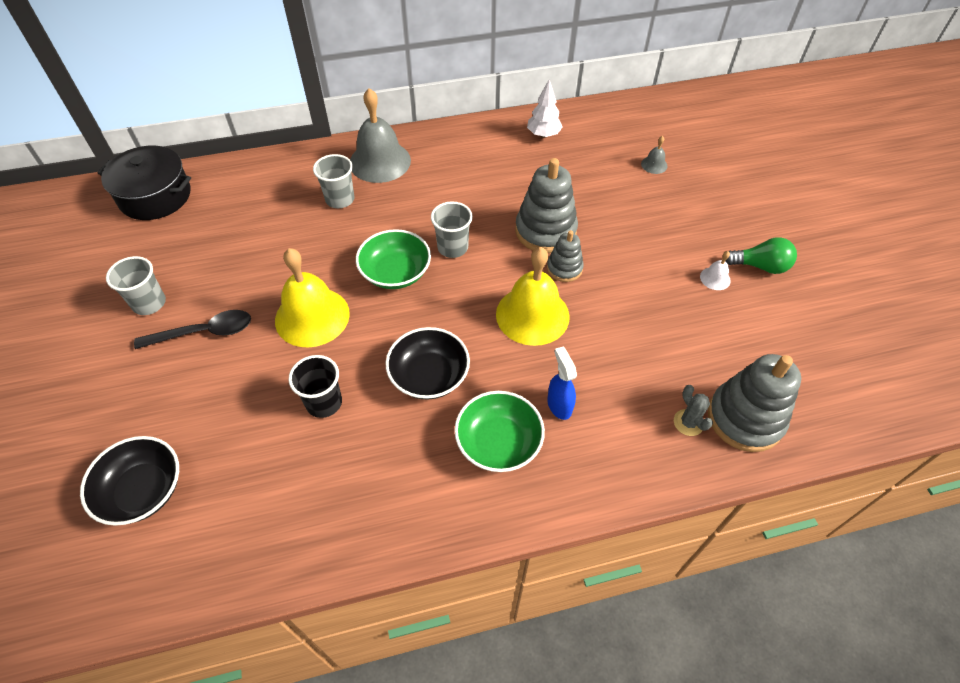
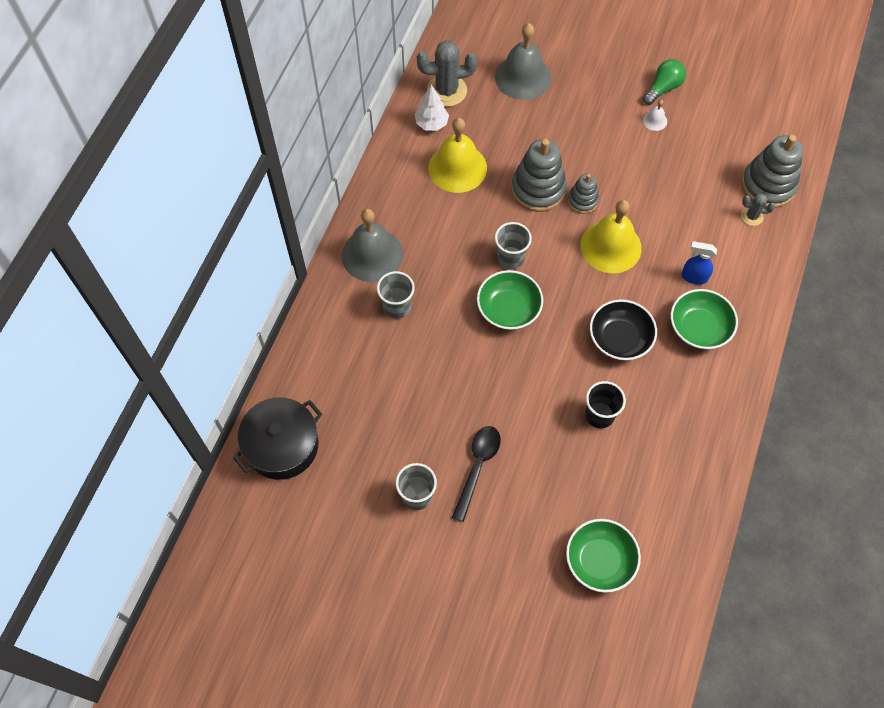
camera: 55 degrees left, 10 degrees up
black bowl [80,436,179,526] -> green bowl [566,519,641,593]
yellow bell [275,248,350,347] -> yellow bell moved to [428,118,487,193]
grey bell [641,136,668,174] -> grey bell [495,23,551,100], size x2.35
none -> grey cactus [417,40,478,107]

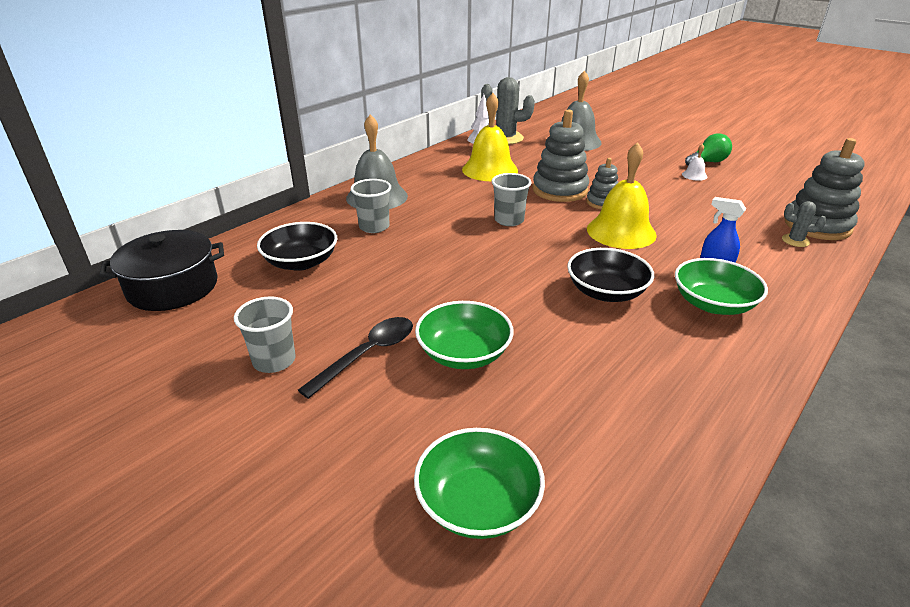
camera: 20 degrees right, 30 degrees down
green bowl [477,270,543,330] -> green bowl moved to [415,301,514,369]
black cup [585,381,626,428] -> none
none -> black bowl [257,222,337,271]

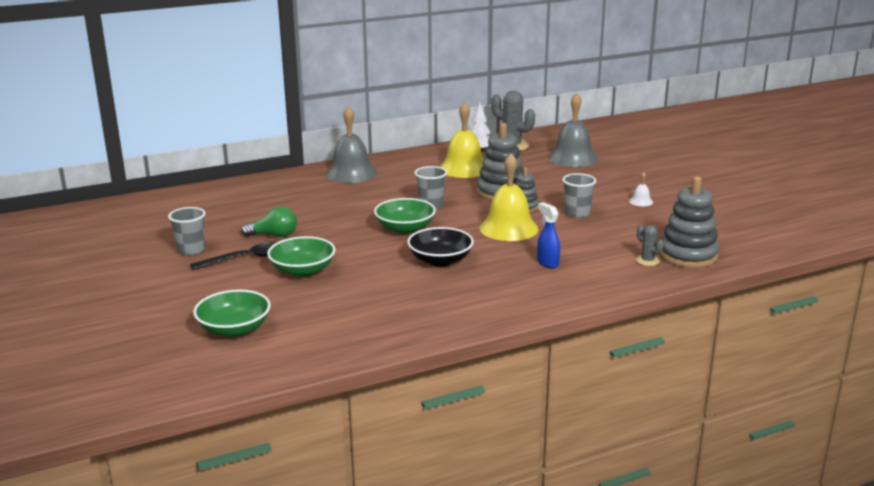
camera: 25 degrees right, 10 degrees down
black pot [99,230,224,311] -> none
black bowl [257,222,337,271] -> none
grey cup [350,179,391,233] -> grey cup moved to [562,173,596,218]
green bowl [675,258,768,315] -> green bowl moved to [374,198,436,234]
green light bulb [685,133,732,166] -> green light bulb moved to [241,206,297,237]

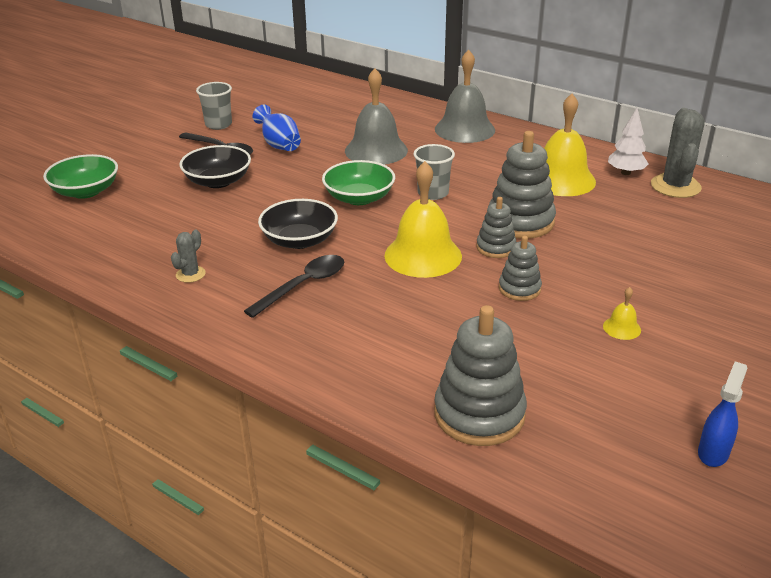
camera: 60 degrees right, 10 degrees up
green light bulb [241,206,297,237] -> blue vase [253,105,301,151]
green bowl [267,236,335,277] -> black bowl [180,145,251,188]
blue spray bottle [537,202,560,268] -> blue spray bottle moved to [698,361,747,467]
grey bell [548,93,598,167] -> grey bell moved to [345,68,408,165]
grey cup [562,173,596,218] -> grey stacking toy [499,236,542,301]
white bell [629,172,653,206] -> yellow bell [603,287,641,340]
grey cactus [636,225,664,266] -> grey cactus moved to [171,229,206,283]
none -> black spoon [244,255,344,318]

